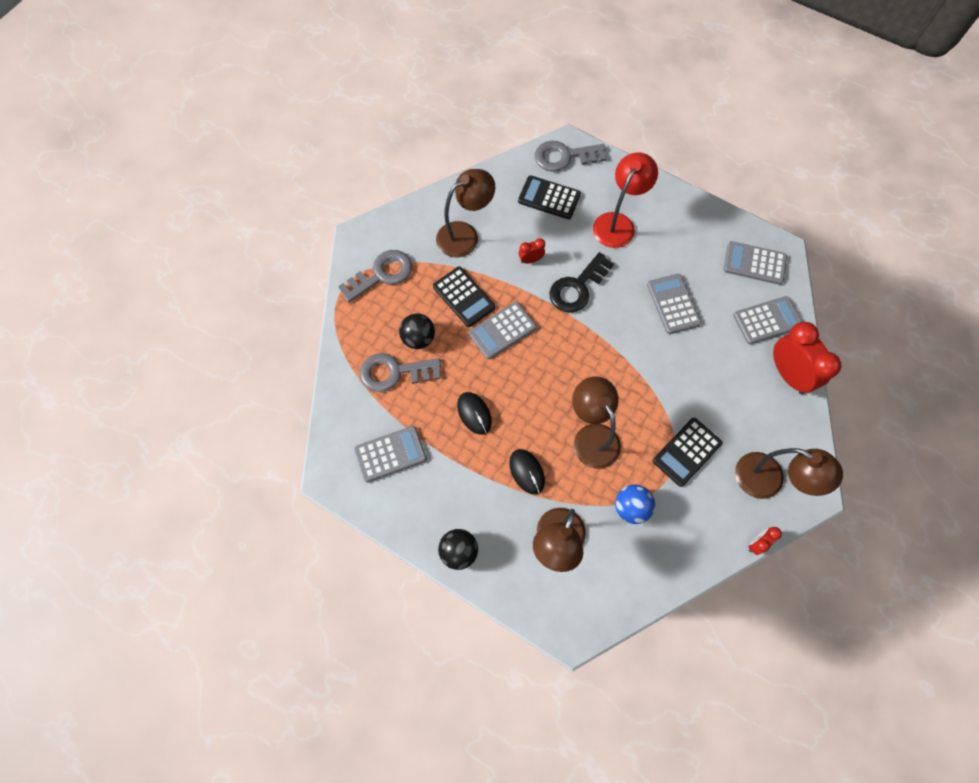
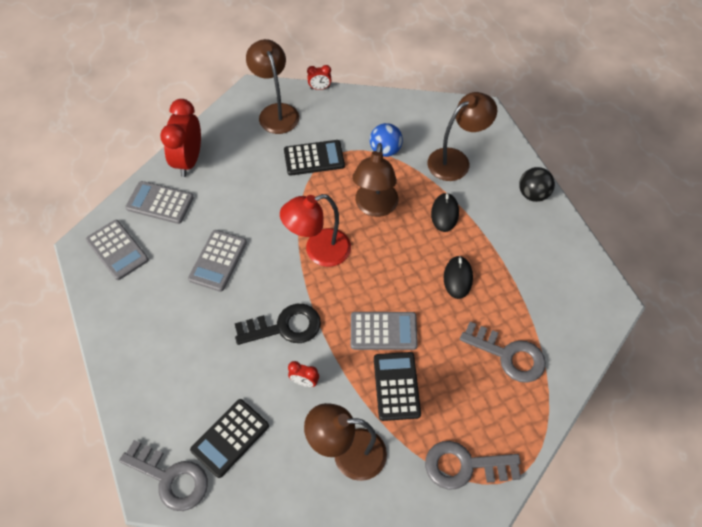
camera: 145 degrees left, 10 degrees down
grey calculator [354,426,427,483] -> none
black ball [399,313,435,349] -> none
black calculator [518,175,581,219] -> black calculator turned 75 degrees clockwise [190,399,269,478]
red lamp [593,152,658,248] -> red lamp moved to [280,194,351,267]

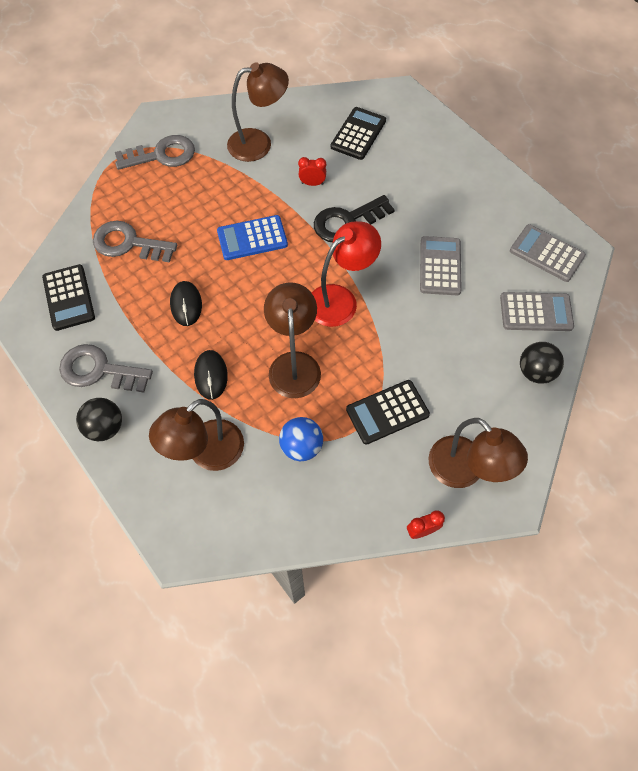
camera: 165 degrees right, 5 degrees up
grey key [119,440,208,511] -> grey key moved to [59,344,153,392]
red clock [160,99,201,177] -> black ball [520,342,564,384]
grey calculator [351,312,418,350] -> blue calculator [217,215,288,260]
black calculator [374,352,421,421] -> black calculator moved to [42,264,95,331]

